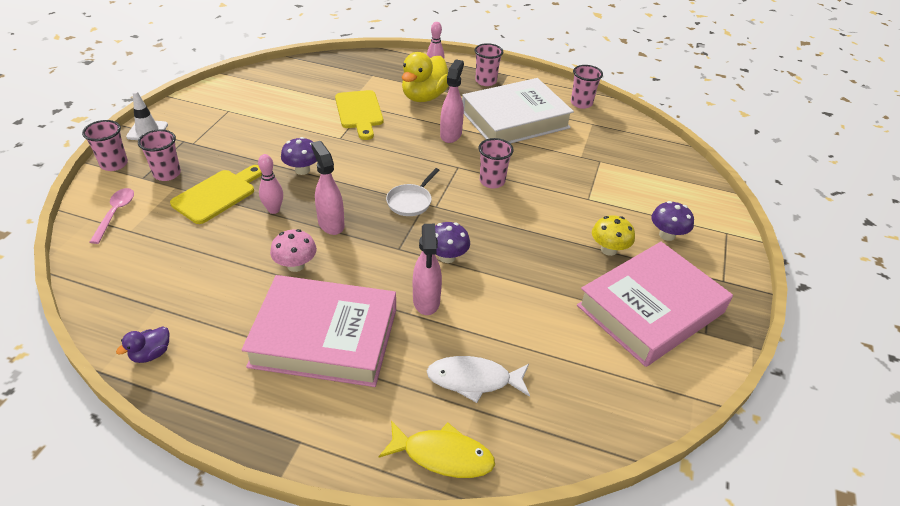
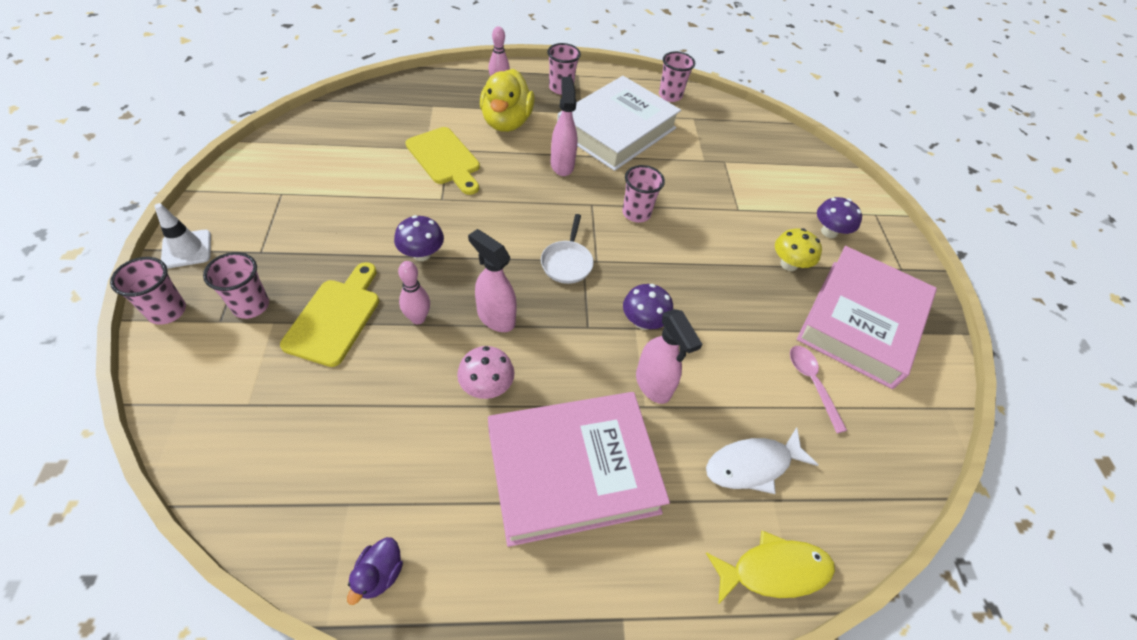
camera: 25 degrees left, 10 degrees up
pink spoon [90,188,134,244] -> pink spoon moved to [790,346,847,433]

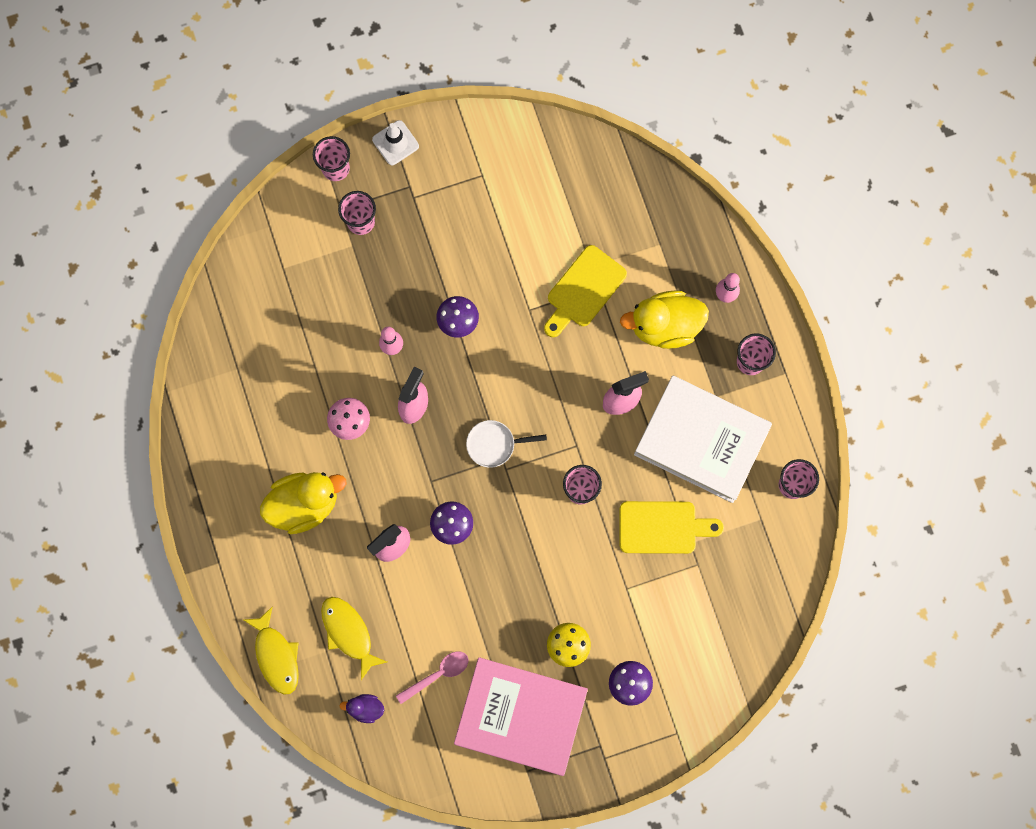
camera: 80 degrees right, 25 degrees up
yellow cutting board [280,262,379,367] -> yellow cutting board moved to [619,501,724,554]
purple duck [347,537,403,605] -> purple duck moved to [339,694,384,723]
pink book [488,392,670,547] -> yellow duck [260,472,346,534]
white fish [706,428,818,494] -> yellow fish [321,597,387,680]

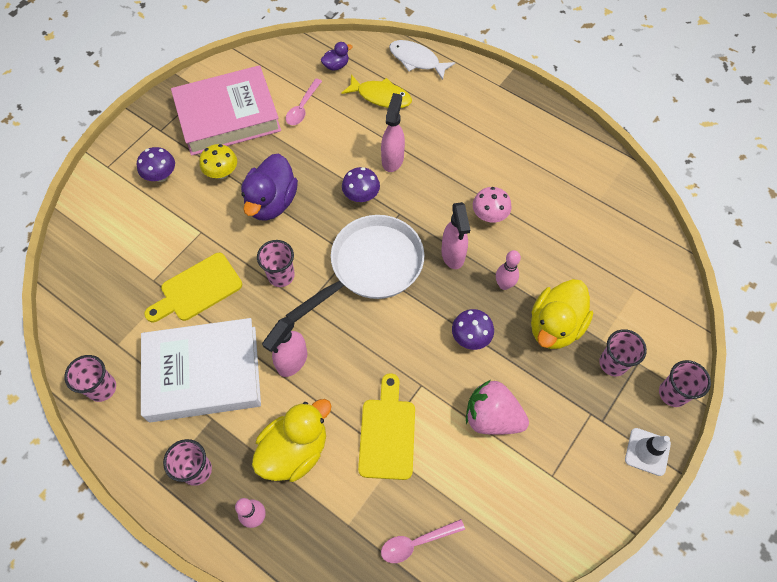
camera: 145 degrees right, 15 degrees down
yellow fish [243,607,299,695] -> white fish [389,40,455,80]
yellow duck [260,472,346,534] -> yellow duck moved to [531,279,593,349]
white pan [466,420,547,468] -> white pan [286,215,424,323], size x2.08
none -> purple duck [241,154,298,221]
none -> pink spoon [381,519,465,563]
none -> pink strawberry [466,380,529,435]

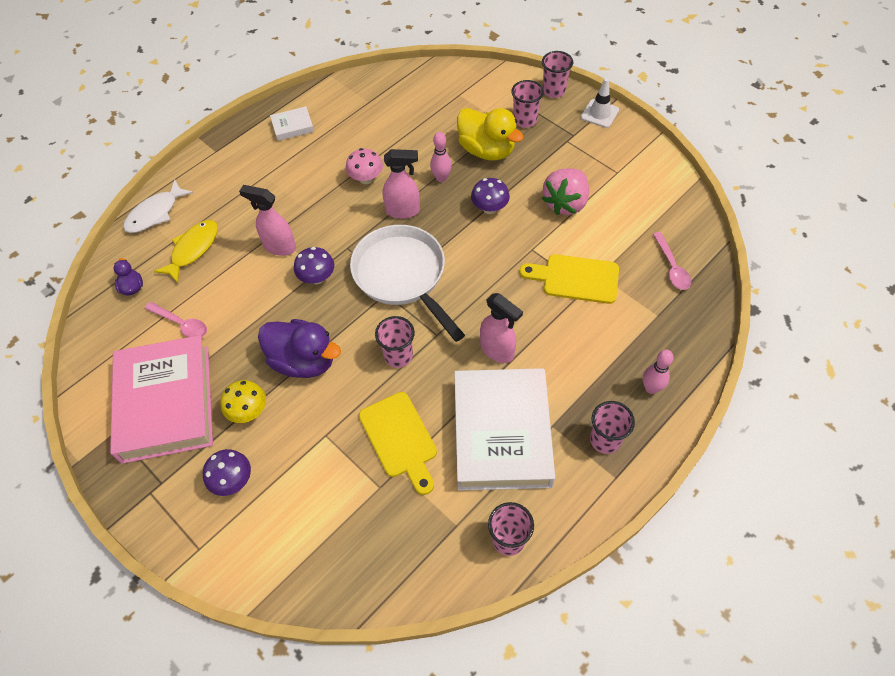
camera: 80 degrees left, 5 degrees down
yellow duck [252,399,331,482] -> none
none -> white book [270,106,314,141]

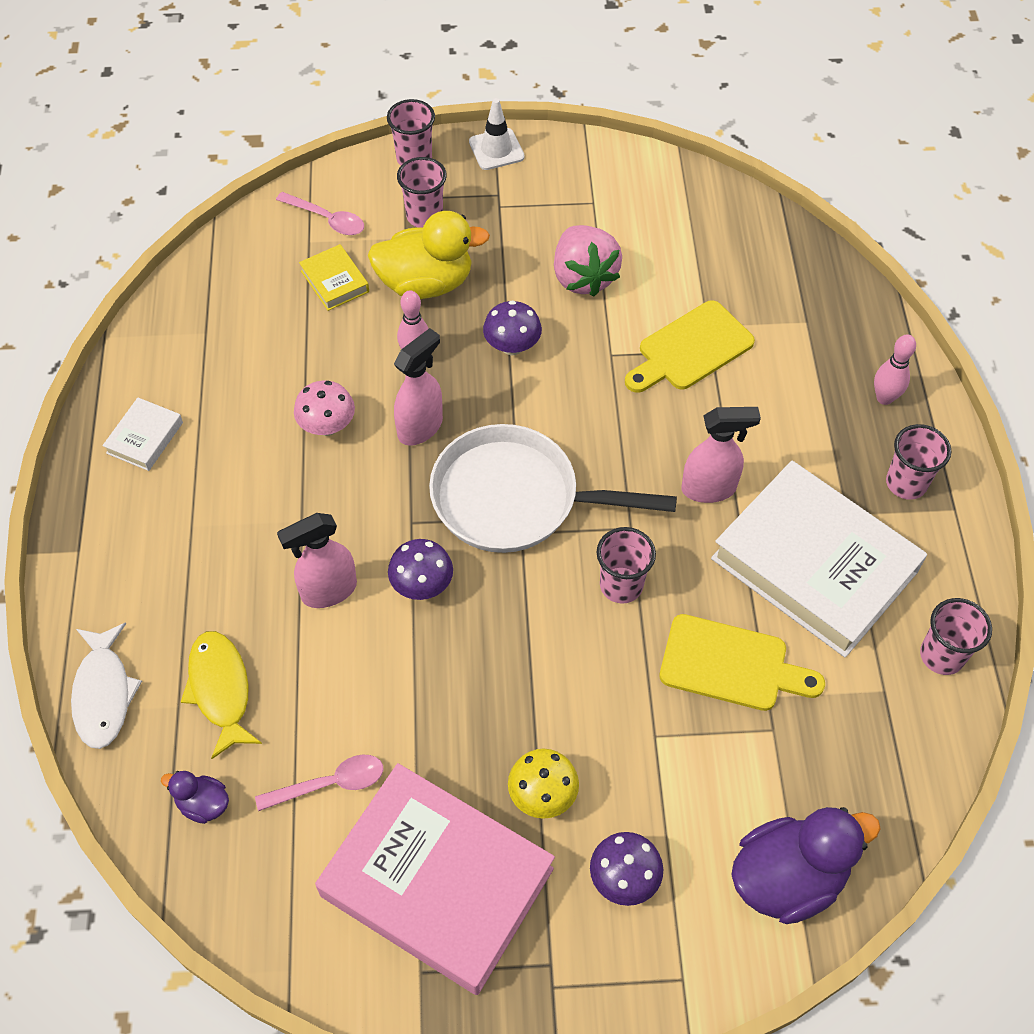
camera: 50 degrees left, 0 degrees up
purple duck [258,319,341,378] -> purple duck moved to [731,807,881,924]
pink spoon [653,232,691,290] -> pink spoon moved to [276,192,364,235]
none -> yellow book [299,244,369,311]

